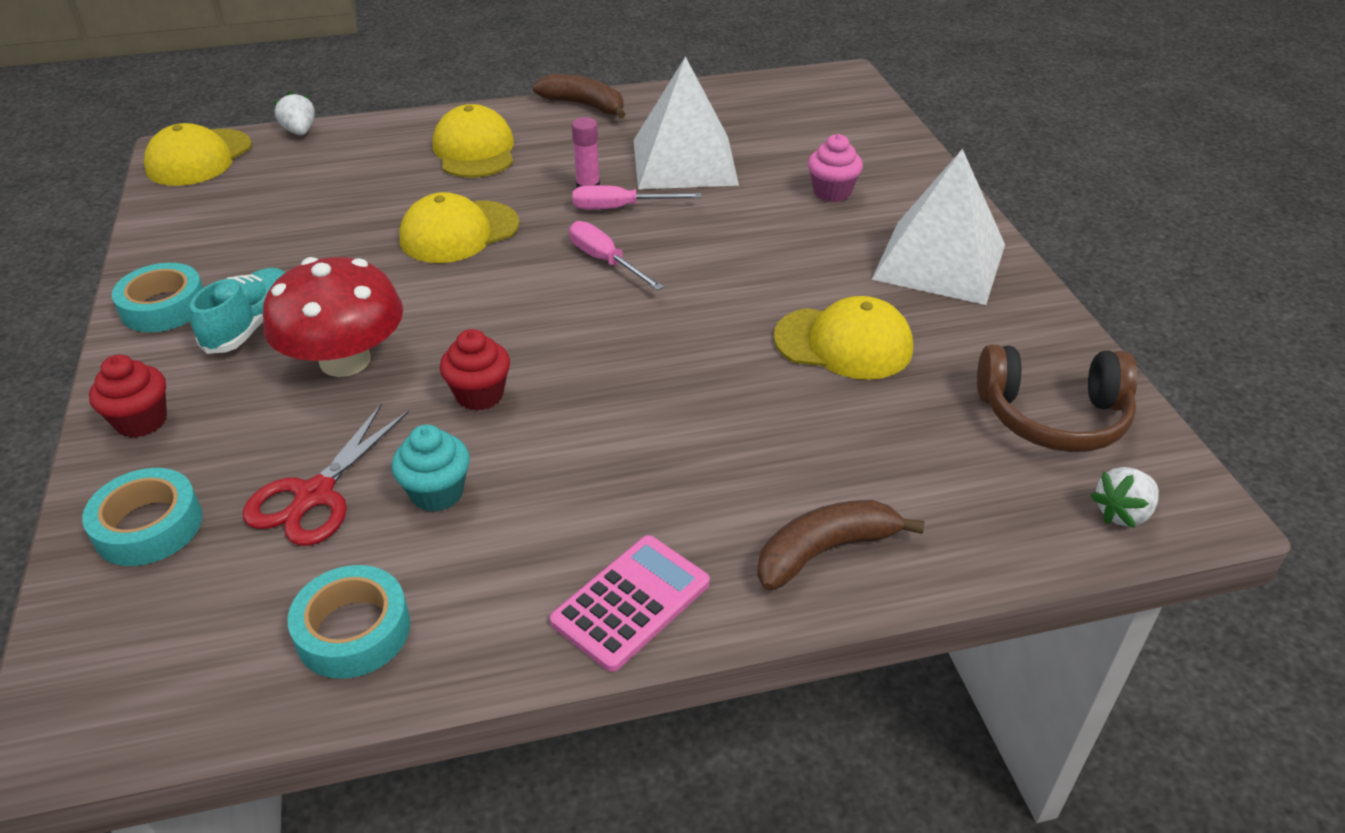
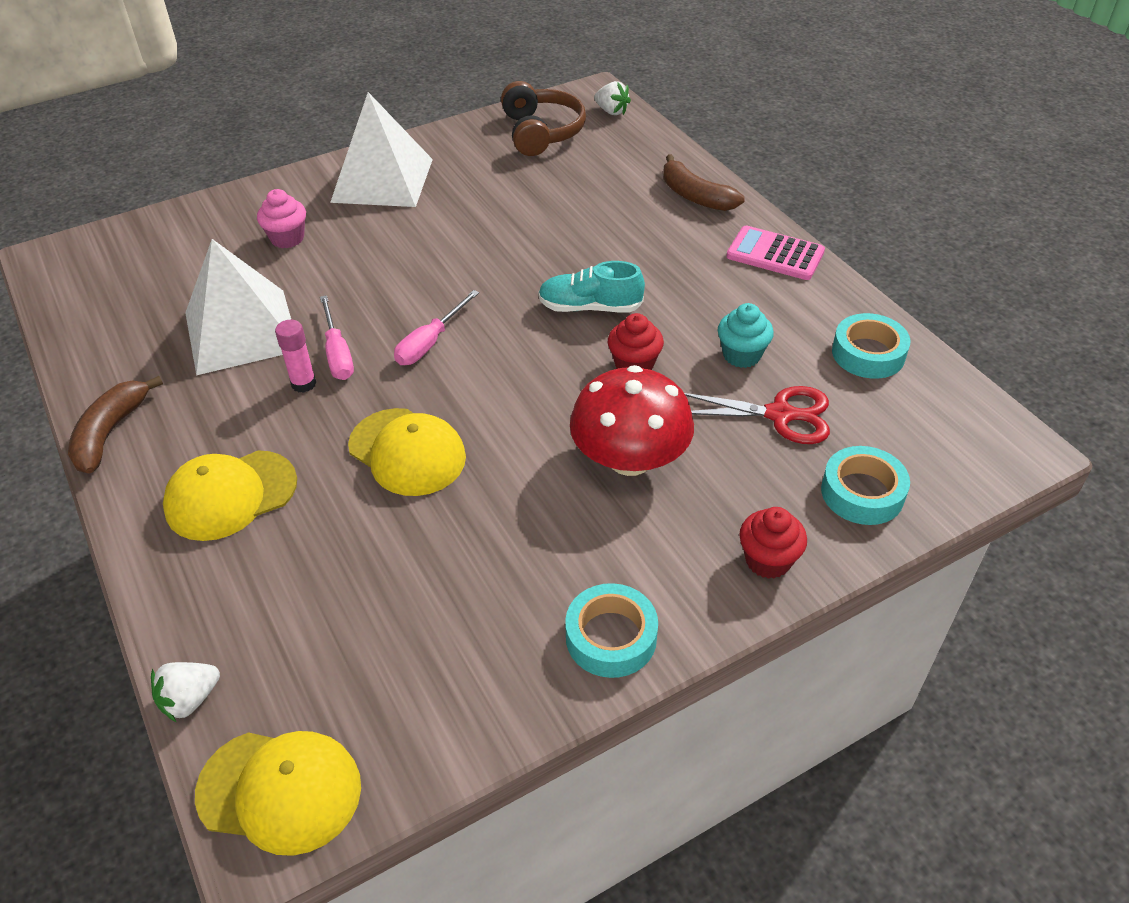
camera: 105 degrees left, 5 degrees up
turquoise shoe [190,268,285,354] -> turquoise shoe moved to [538,261,645,312]
yellow cap [774,296,913,380] -> none

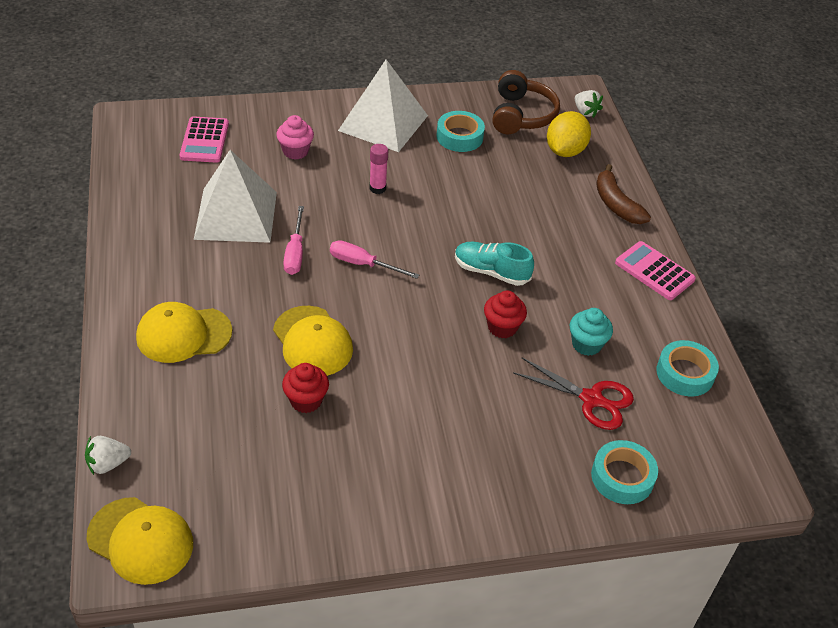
camera: 15 degrees right, 0 degrees up
brown banana [68,376,163,474] -> none
pink glue stick [275,320,316,393] -> pink glue stick moved to [369,144,388,194]
pink screwdriver [394,290,479,365] -> pink screwdriver turned 60 degrees clockwise [330,240,419,279]
turquoise tape [565,583,658,678] -> turquoise tape moved to [436,111,485,152]
red mushroom [570,365,694,476] -> none
red cupcake [739,507,807,579] -> red cupcake moved to [282,363,329,413]
none -> pink calculator [179,116,229,163]
none -> yellow lemon [547,111,591,157]

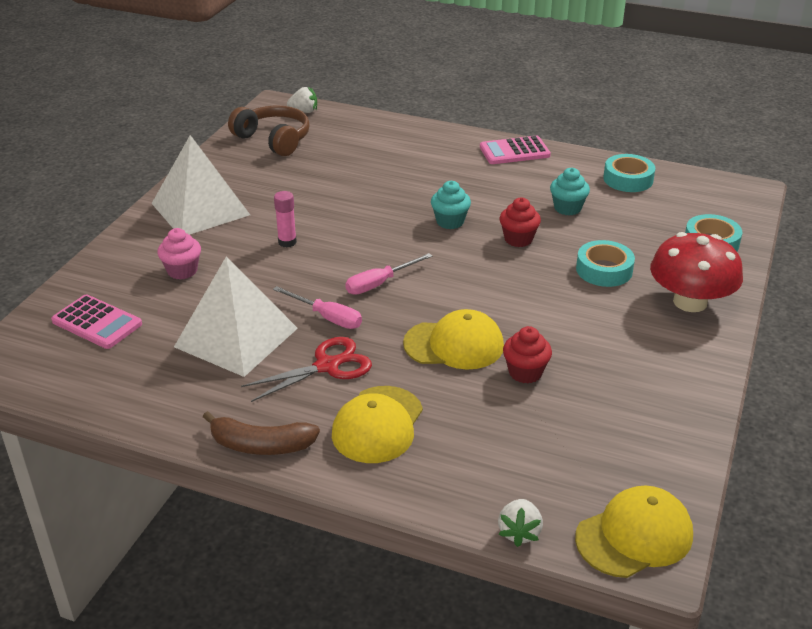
camera: 55 degrees left, 10 degrees down
turquoise tape [436,111,485,152] -> turquoise tape moved to [576,240,635,287]
turquoise shoe [455,242,534,286] -> turquoise cupcake [431,181,471,229]
red scissors [513,358,634,430] -> red scissors moved to [241,337,372,402]
yellow lemon [547,111,591,157] -> none
brown banana [596,164,651,224] -> brown banana moved to [203,411,320,455]
none -> red mushroom [650,232,743,312]

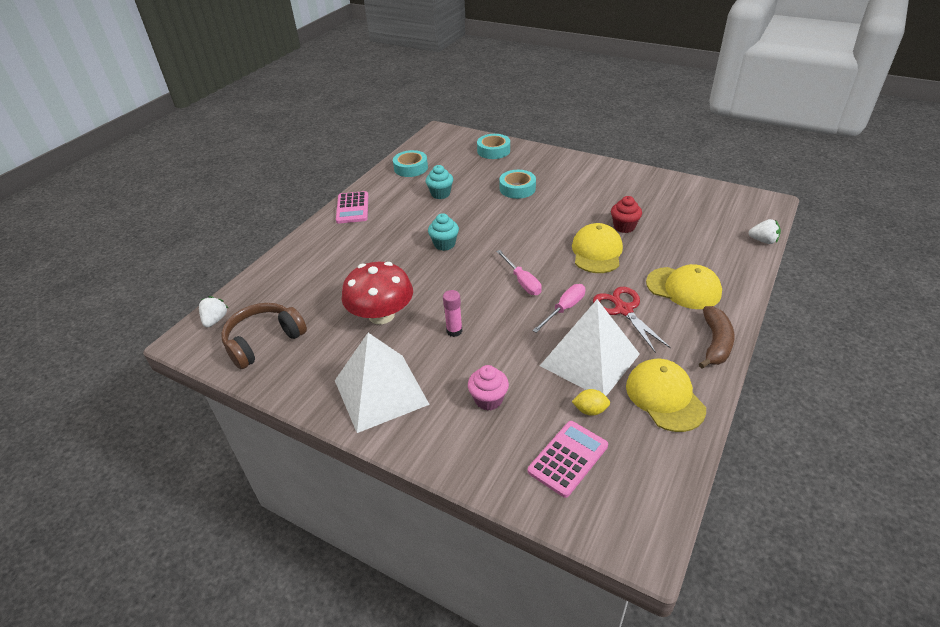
camera: 80 degrees left, 5 degrees up
red cupcake [500,198,541,247] -> none
yellow cap [575,486,693,578] -> yellow cap moved to [626,359,706,432]
red mushroom [650,232,743,312] -> red mushroom moved to [342,262,413,324]
none -> yellow lemon [572,389,610,416]

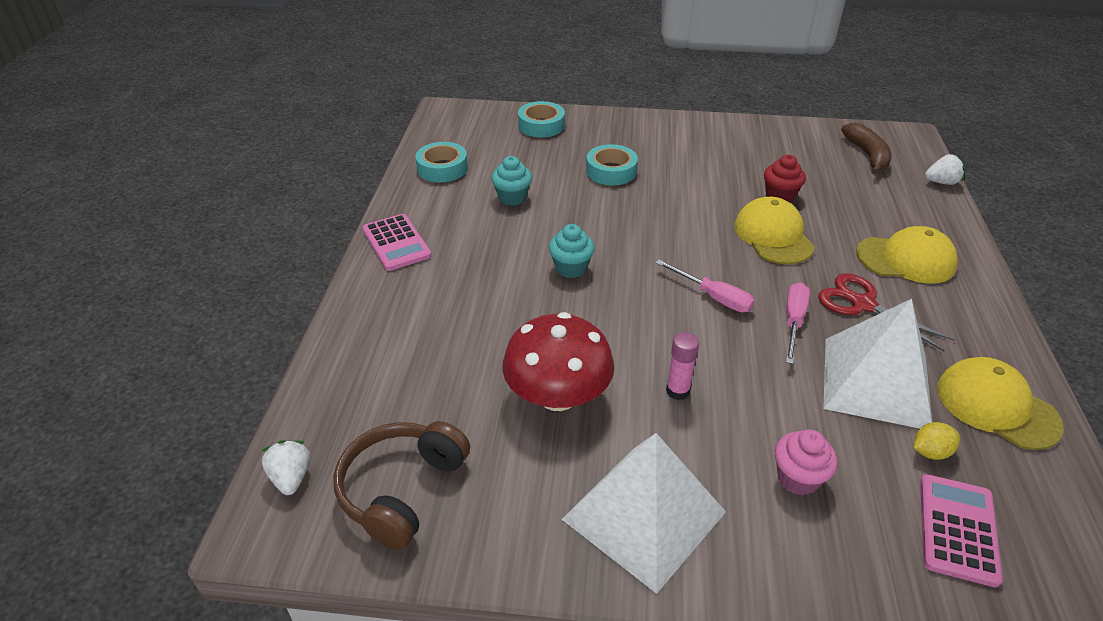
camera: 25 degrees left, 0 degrees up
brown banana [699,306,734,368] -> brown banana moved to [841,123,892,174]

